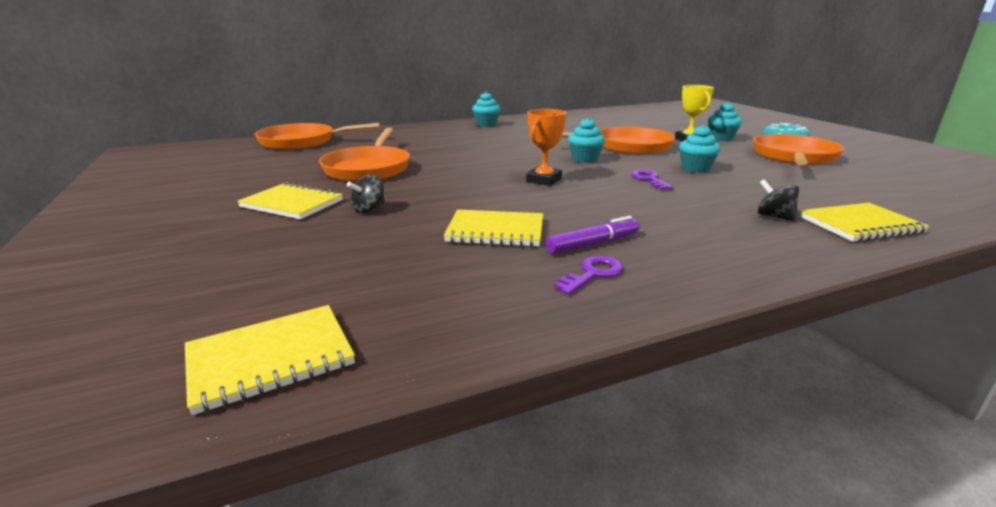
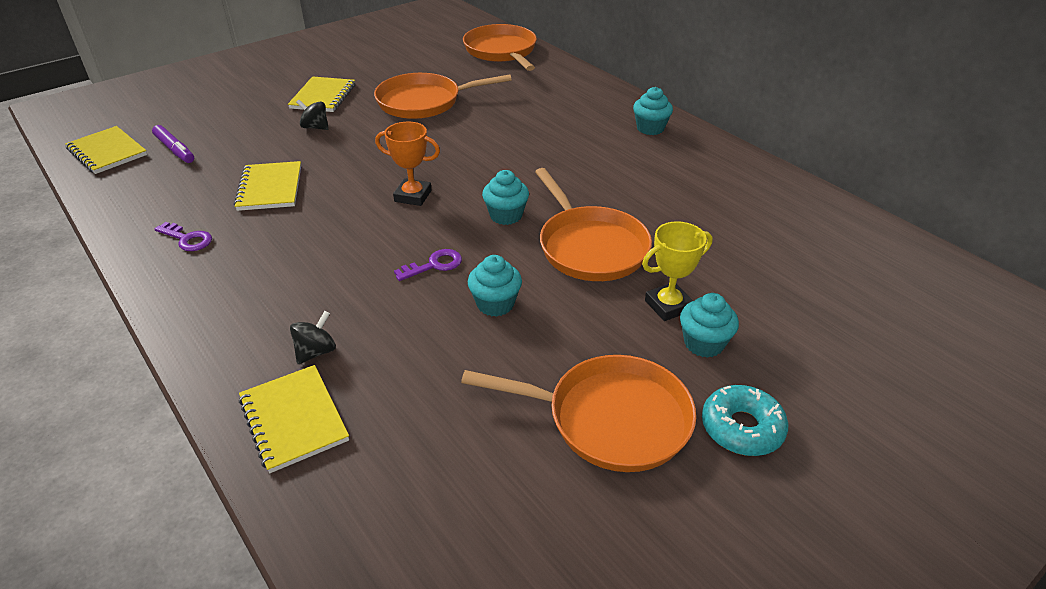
camera: 75 degrees right, 15 degrees up
purple marker [546,216,639,254] -> purple marker moved to [152,125,194,163]

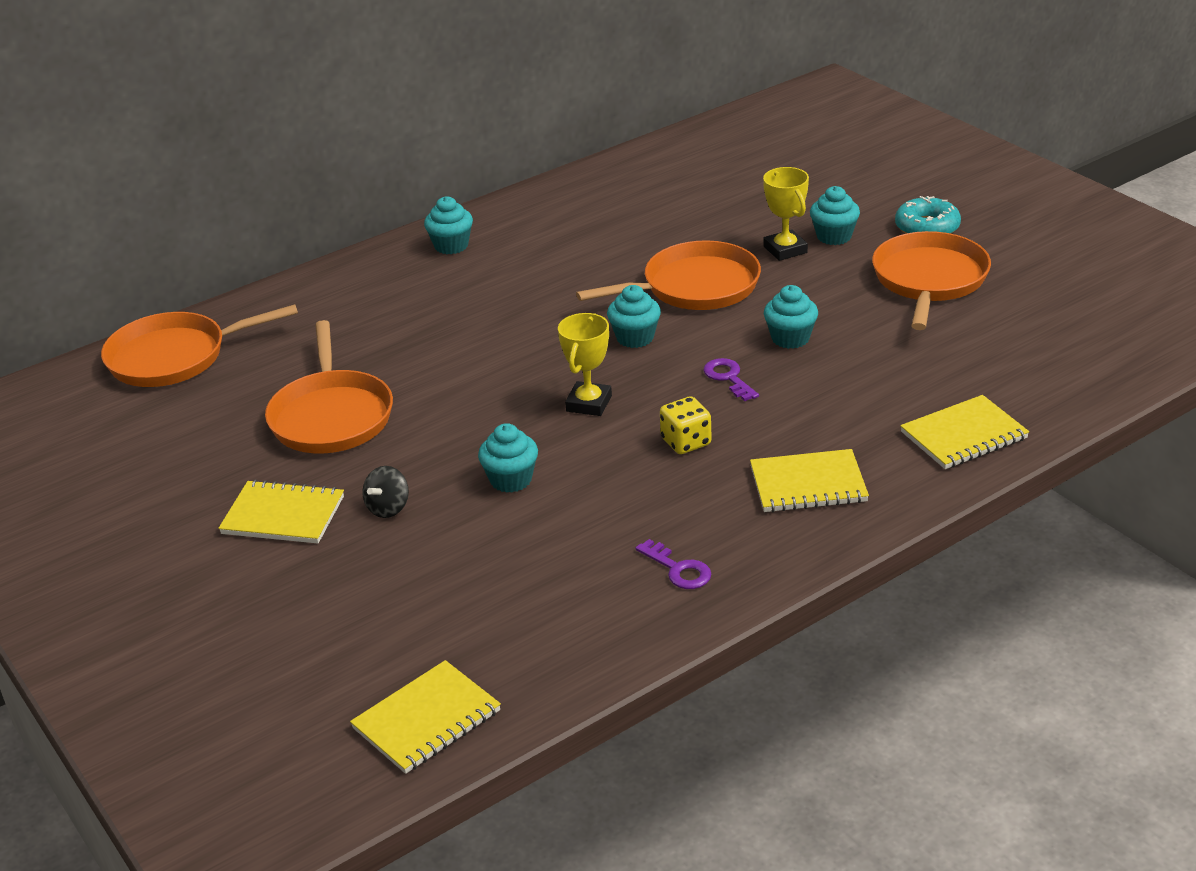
camera: 85 degrees left, 5 degrees down
purple marker [152,125,194,163] -> none
purple key [154,222,212,251] -> purple key turned 105 degrees clockwise [635,539,711,589]
yellow notebook [234,161,301,211] -> yellow notebook moved to [750,449,869,512]
black spinning top [290,311,336,364] -> none
orange trophy [375,122,440,206] -> yellow trophy [558,313,612,416]
none -> turquoise cupcake [478,423,538,493]
none -> yellow dice [660,396,712,454]

